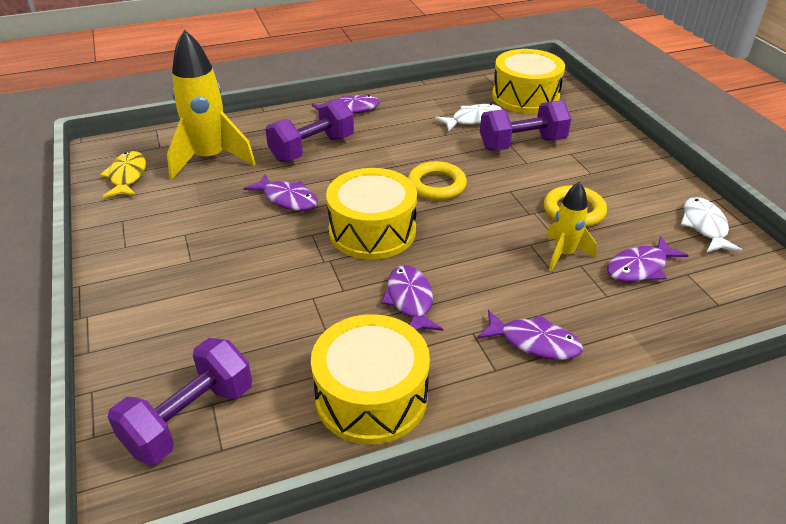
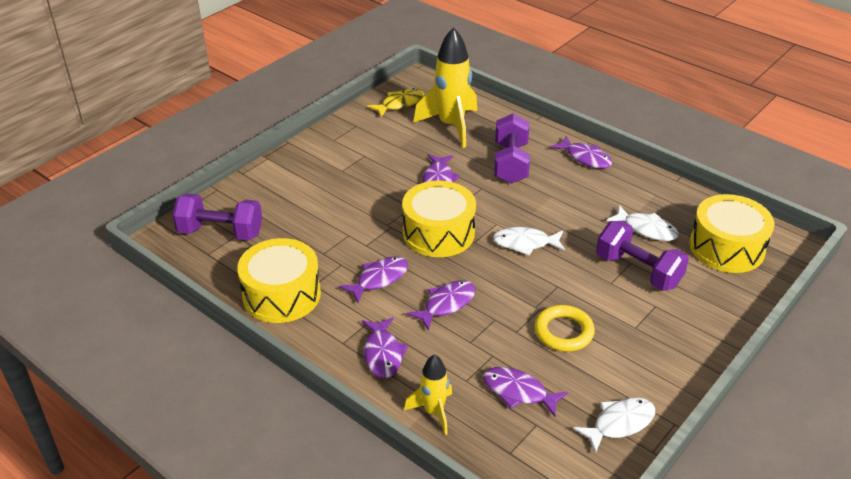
camera: 60 degrees right, 0 degrees up
purple dumbbell [265,98,354,162] -> purple dumbbell turned 75 degrees clockwise [494,113,530,184]
yellow ring [408,161,467,200] -> white fish [493,227,565,256]
yellow rocket [546,182,597,271] -> yellow rocket moved to [404,354,452,435]
none -> purple fish [407,280,476,331]

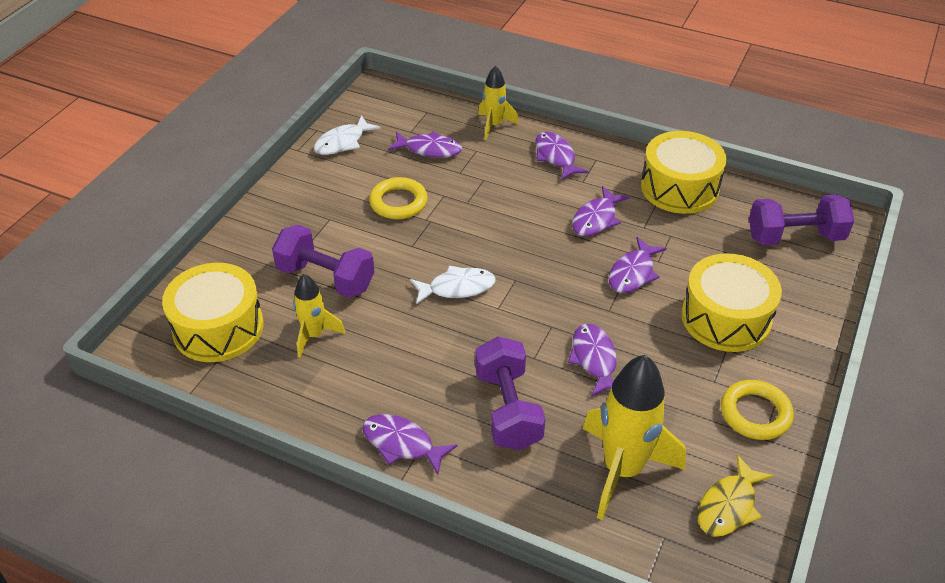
camera: 165 degrees right, 5 degrees up
yellow drum [402,181,476,257] -> yellow drum moved to [681,253,782,352]
purple fish [407,280,476,331] -> purple fish moved to [609,237,667,293]
white fish [607,205,679,241] -> yellow rocket [293,274,345,357]
none -> yellow ring [721,380,794,440]

